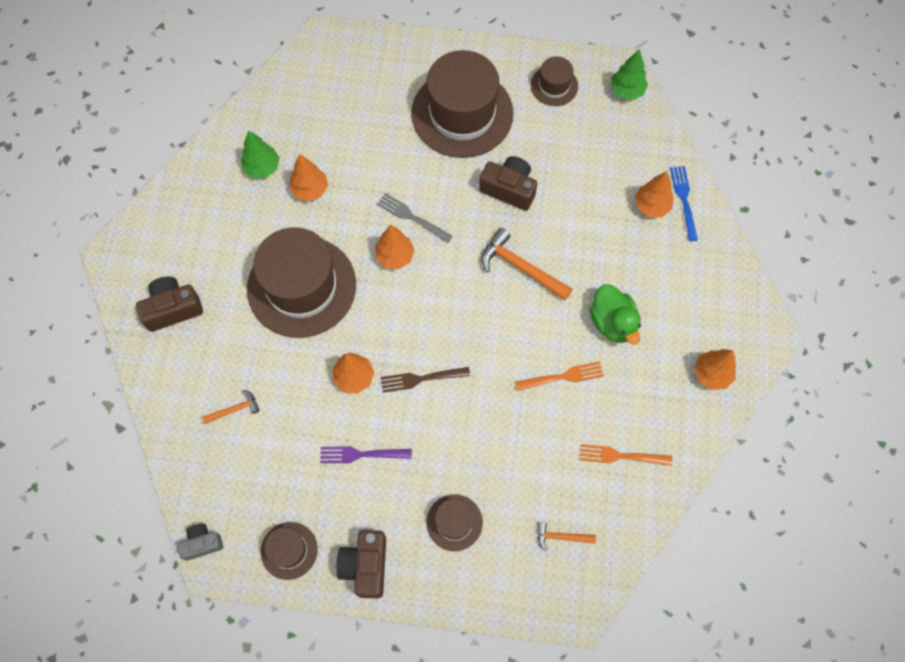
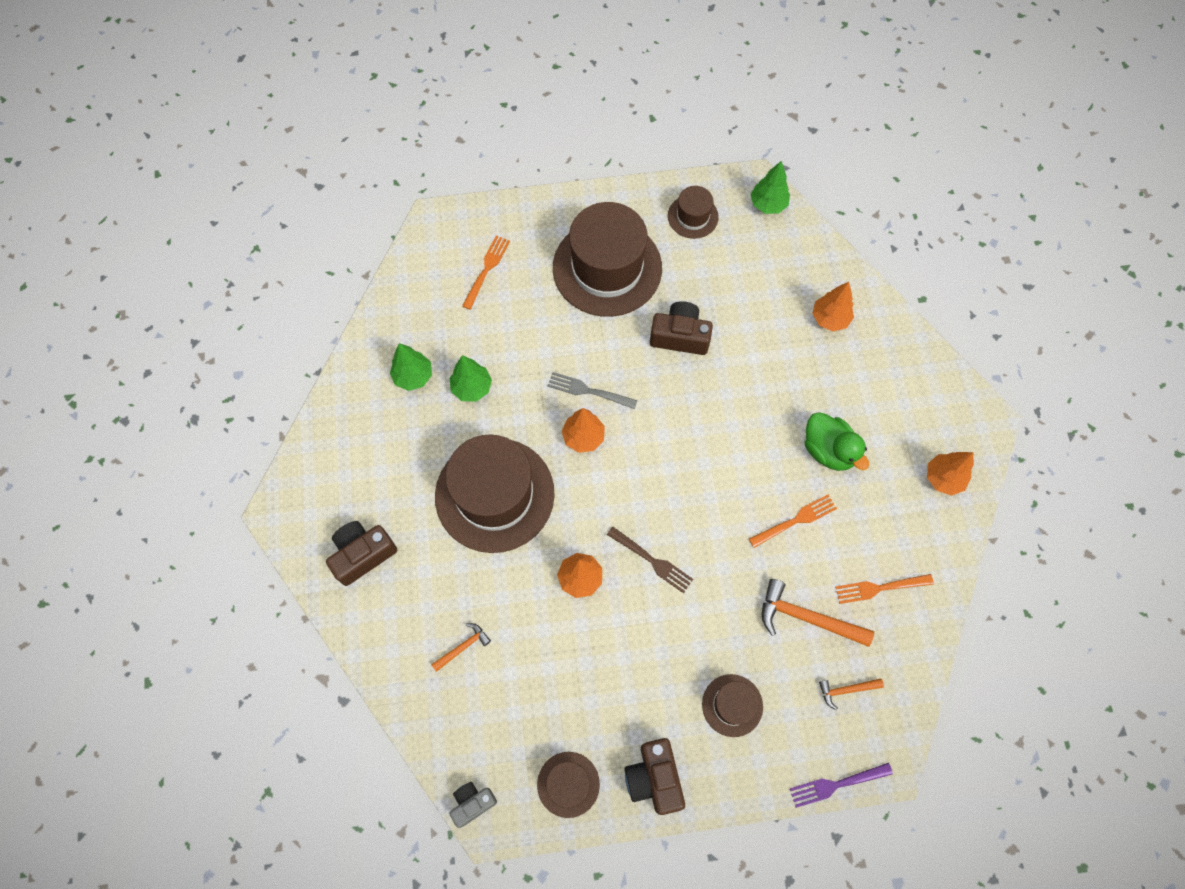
camera: 15 degrees left, 0 degrees up
orange tree [289,154,328,201] -> green tree [450,355,492,402]
purple fork [320,446,412,463] -> purple fork moved to [790,763,893,808]
brown fork [381,367,470,393] -> brown fork turned 120 degrees counterclockwise [607,527,693,593]
orange hammer [482,228,572,301] -> orange hammer moved to [762,579,874,647]
blue fork [670,166,698,241] -> none
none -> orange fork [462,235,510,310]

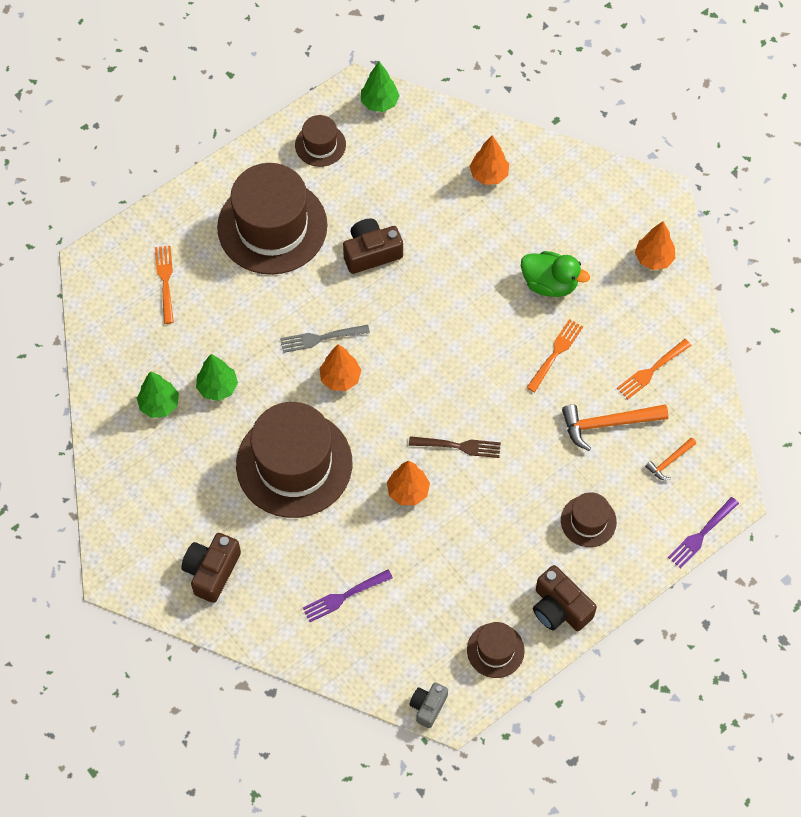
camera: 30 degrees left, 5 degrees down
orange hammer [431,623,491,672] -> purple fork [303,570,393,622]

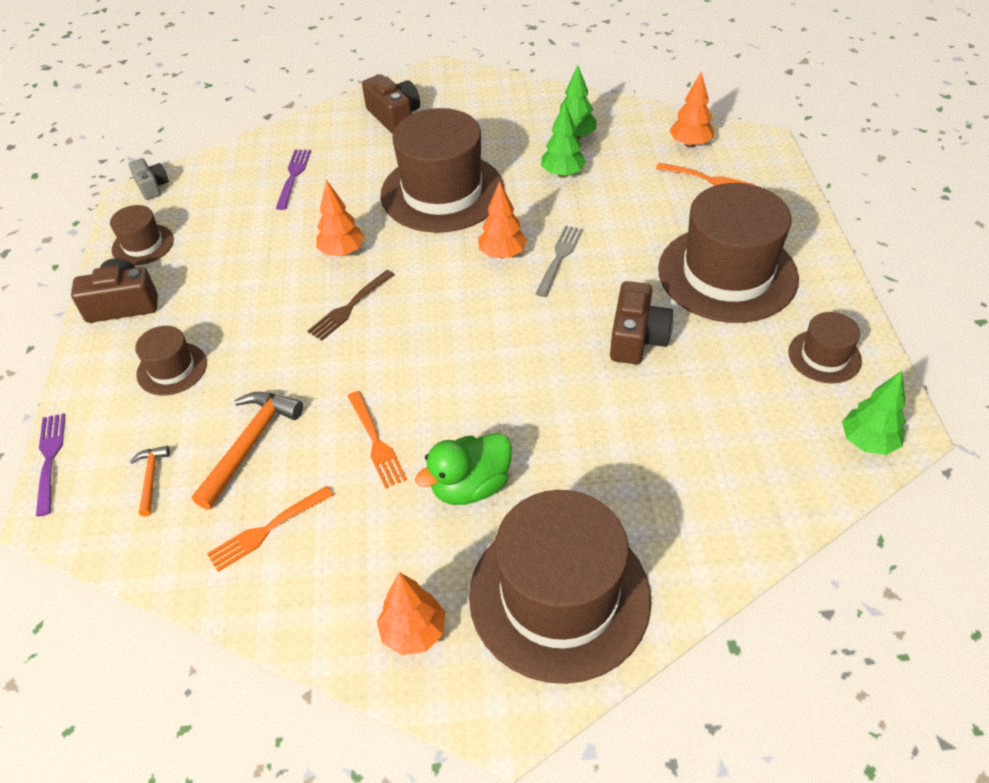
camera: 125 degrees right, 15 degrees down
orange tree [469,135,509,185] -> orange tree moved to [669,72,714,148]
orange fork [617,339,692,400] -> orange fork turned 120 degrees counterclockwise [207,486,333,572]
none -> brown hat [469,490,651,684]

